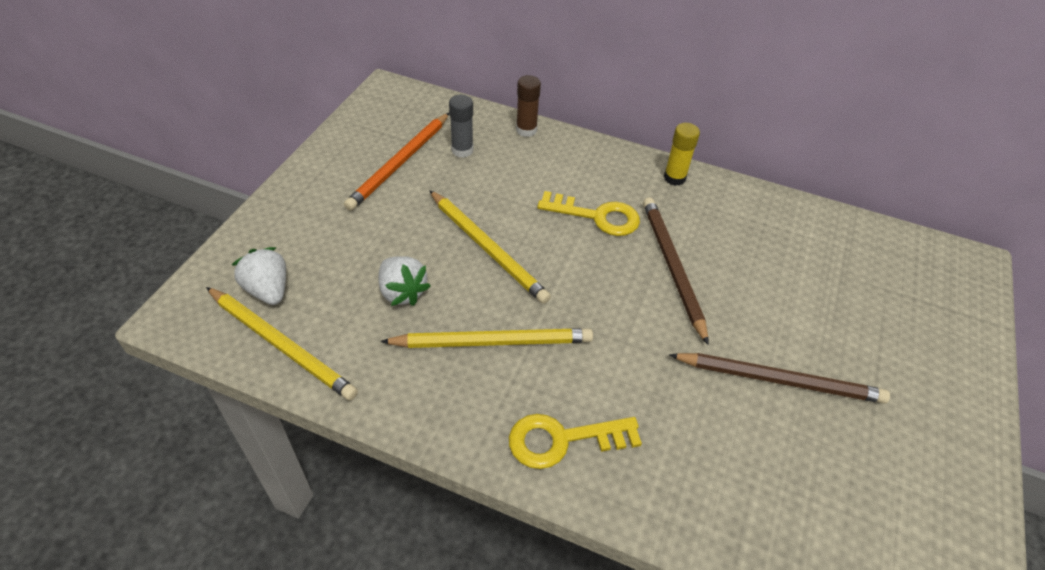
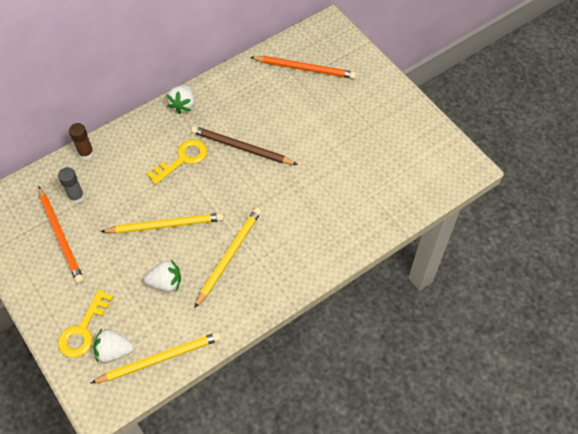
camera: 55 degrees left, 10 degrees up
yellow key [509,414,642,469] -> yellow key moved to [58,289,113,358]
yellow glue stick [664,123,700,186] -> white strawberry [167,85,195,114]
brown pencil [669,353,890,404] -> none
none -> orange pencil [250,56,356,79]

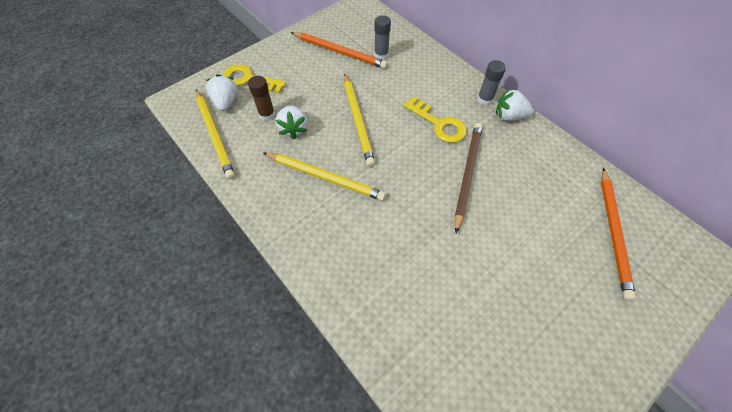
camera: 85 degrees right, 0 degrees up
orange pencil [38,186,84,283] -> orange pencil turned 120 degrees counterclockwise [291,32,388,69]
brown glue stick [69,123,94,160] -> brown glue stick moved to [248,76,275,121]
none -> grey glue stick [477,60,506,106]

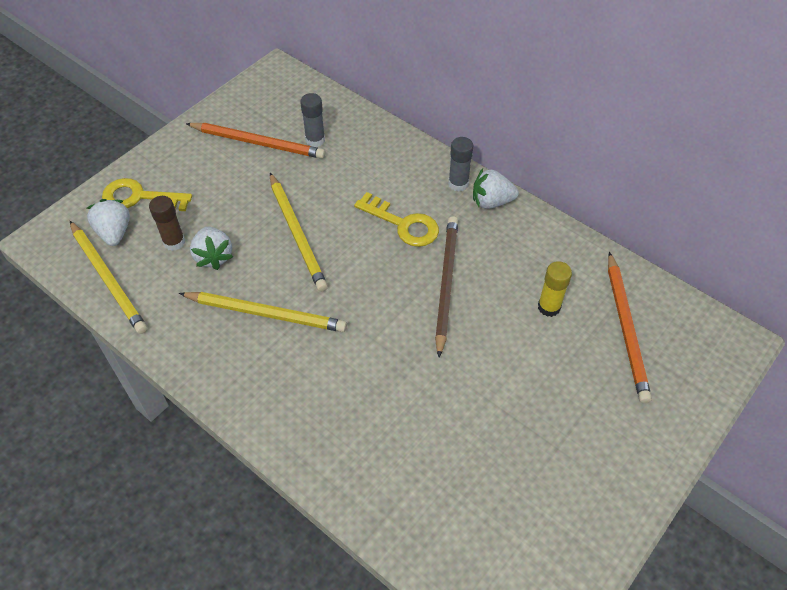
camera: 10 degrees left, 5 degrees down
none -> yellow glue stick [538,261,572,317]

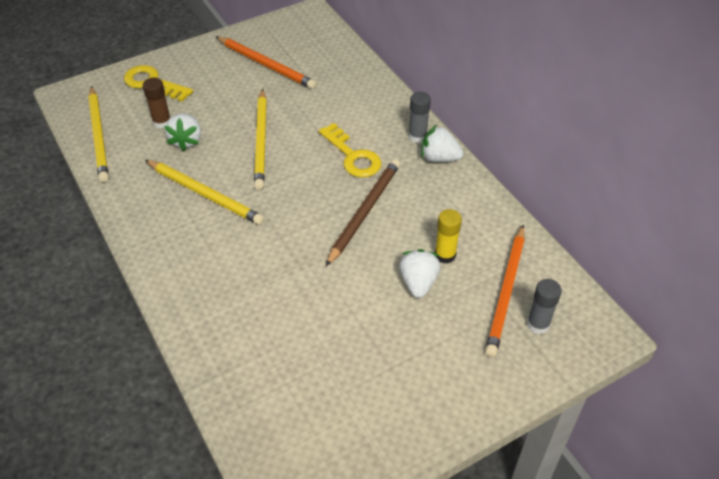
camera: 20 degrees right, 5 degrees down
white strawberry [86,199,130,246] -> white strawberry moved to [399,249,441,298]
grey glue stick [300,93,325,147] -> grey glue stick moved to [527,279,562,334]

